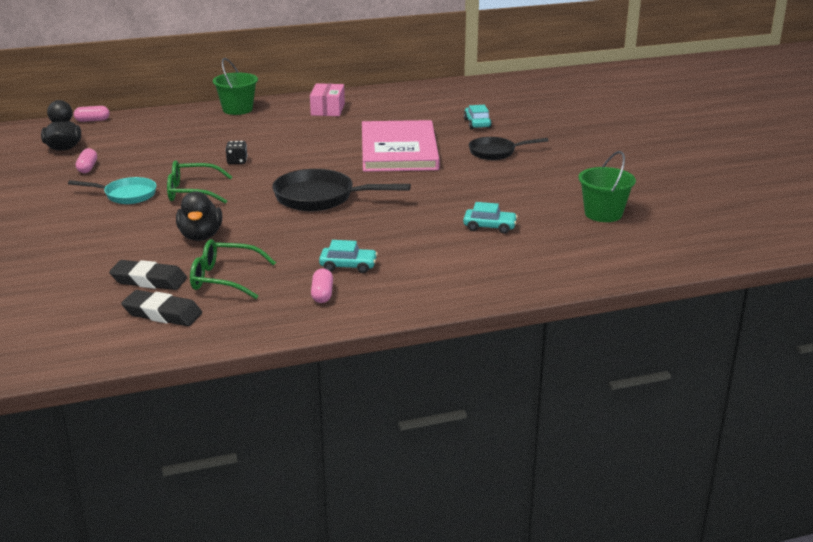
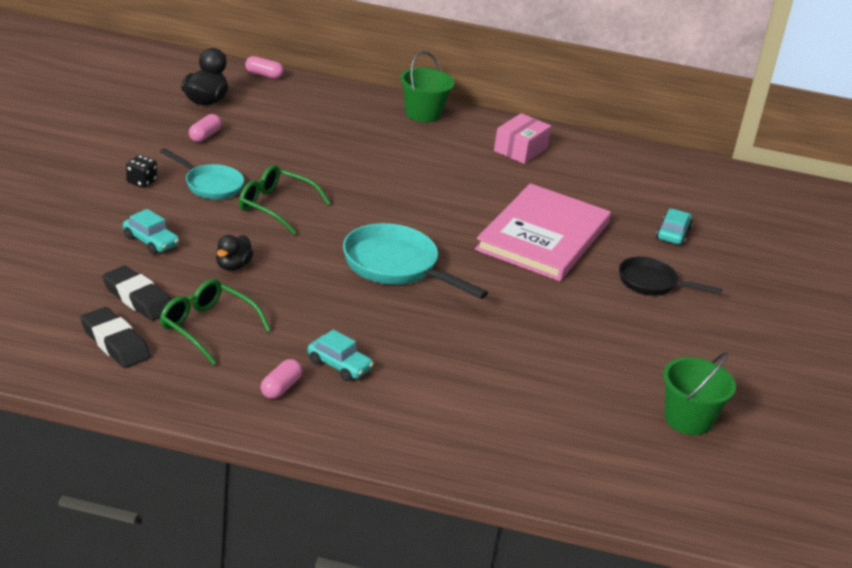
camera: 25 degrees right, 5 degrees up
black duck [176,191,222,241] -> black duck [216,235,254,271], size x0.66
black dice [225,141,247,164] -> black dice moved to [126,155,157,188]
black pan [272,169,411,211] -> turquoise pan [343,223,488,299]
turquoise car [463,202,518,234] -> turquoise car moved to [123,209,179,254]

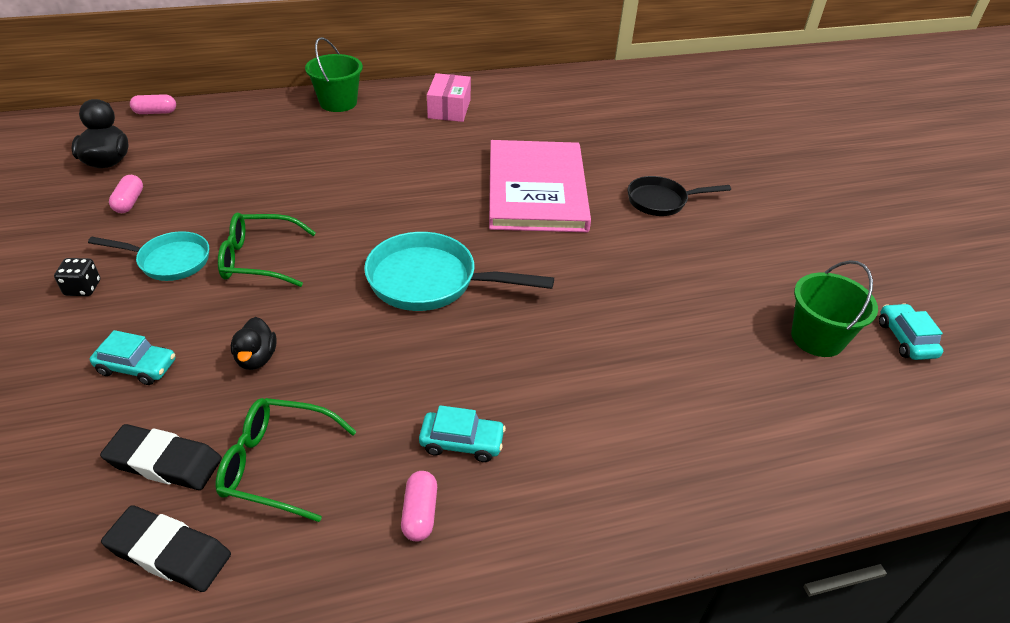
camera: 25 degrees left, 10 degrees up
turquoise car [656,208,692,246] -> turquoise car moved to [879,303,943,360]

